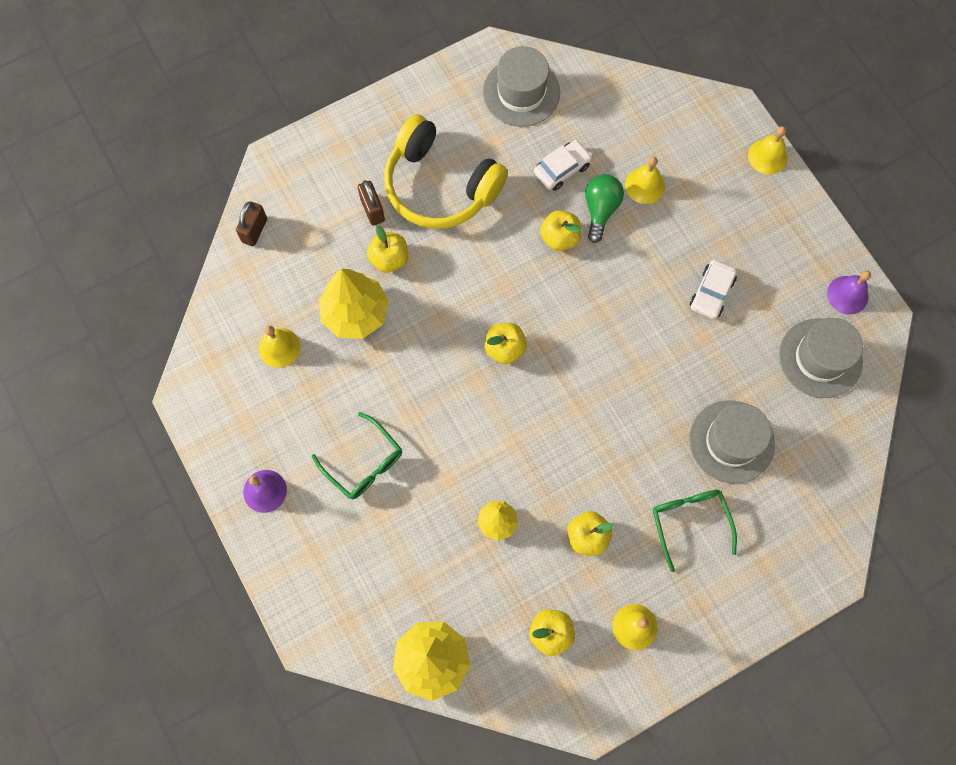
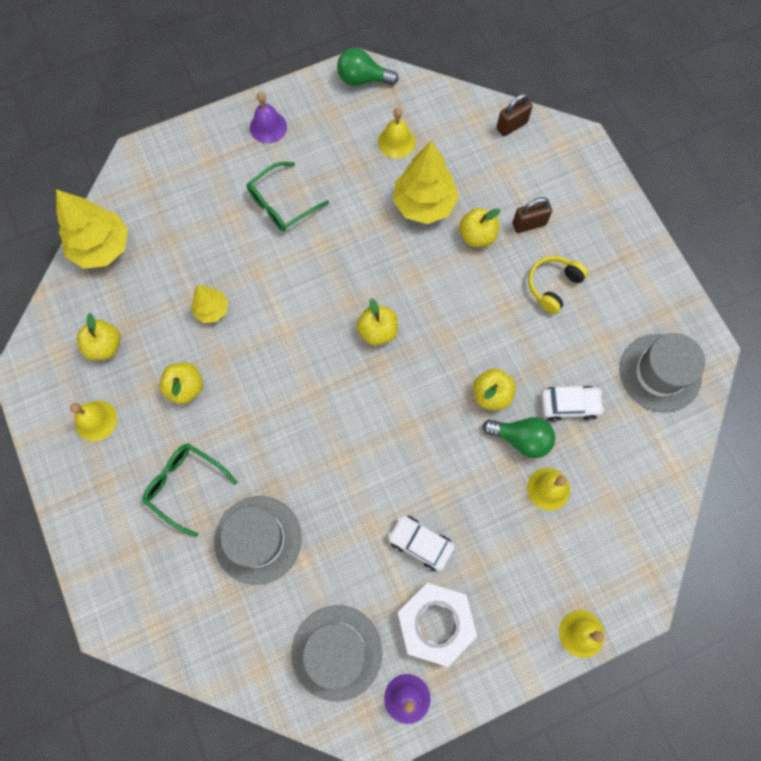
camera: 95 degrees right, 0 degrees up
brown padlock [236,201,267,246] -> brown padlock turned 60 degrees counterclockwise [496,93,533,136]
yellow headphones [384,114,508,229] -> yellow headphones [528,256,588,314], size x0.49
white car [534,140,592,191] -> white car turned 60 degrees counterclockwise [541,386,604,421]
green glasses [653,490,737,572] -> green glasses turned 135 degrees counterclockwise [142,443,238,537]
none -> green light bulb [337,48,399,86]
none -> white nut [397,583,477,667]

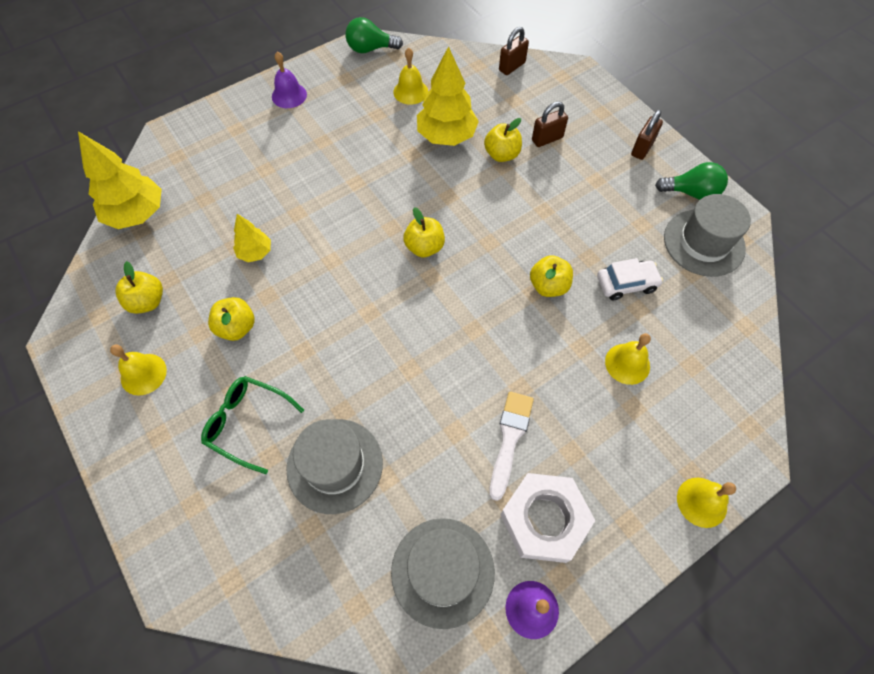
camera: 10 degrees left, 10 degrees down
green glasses [247,162,329,231] -> none
white car [388,515,455,571] -> white brush [489,391,534,501]
green light bulb [483,417,555,458] -> green light bulb moved to [655,162,728,200]
yellow headphones [528,256,588,314] -> none
none -> brown padlock [631,110,663,160]

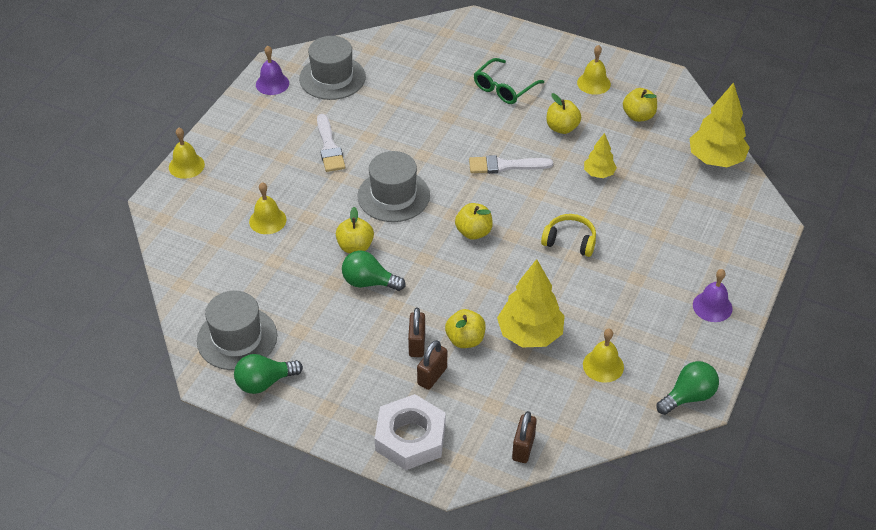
camera: 150 degrees right, 15 degrees down
green glasses [201,376,304,474] -> green glasses turned 135 degrees clockwise [474,58,544,104]
grey hat [286,419,383,514] -> grey hat moved to [357,151,430,222]
white nut [500,473,595,563] -> white nut moved to [375,394,446,470]
white car [597,258,663,300] -> none
brown padlock [631,110,663,160] -> brown padlock moved to [408,308,425,357]
none -> green light bulb [342,251,406,291]
none -> white brush [469,155,553,174]
none -> yellow headphones [541,214,596,257]

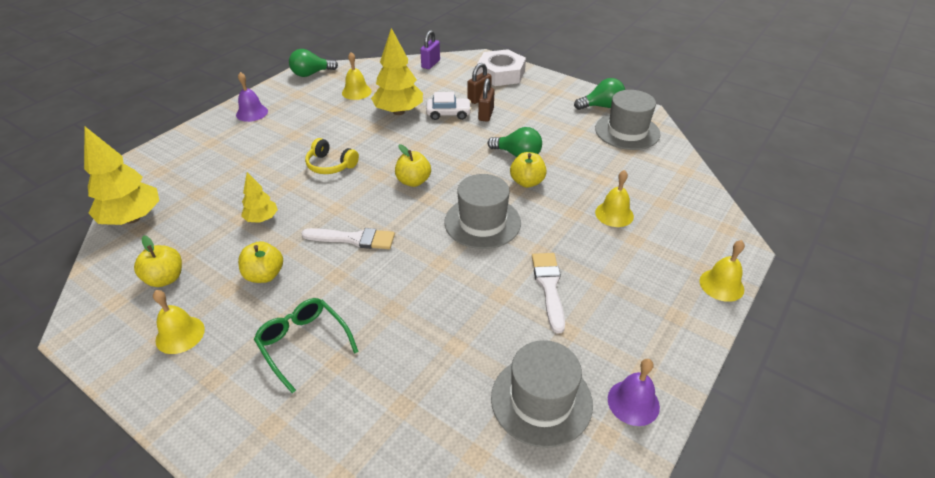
camera: 170 degrees left, 5 degrees down
yellow apple [445,309,486,348] -> white car [426,92,472,120]
green glasses [474,58,544,104] -> green glasses turned 90 degrees counterclockwise [254,298,359,393]
brown padlock [512,411,537,463] -> purple padlock [420,30,440,69]

